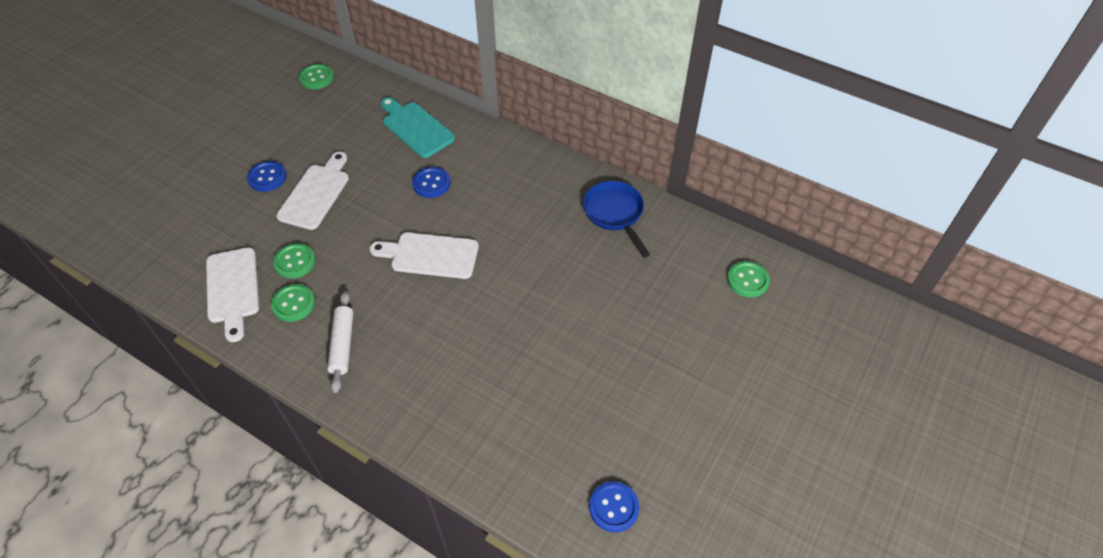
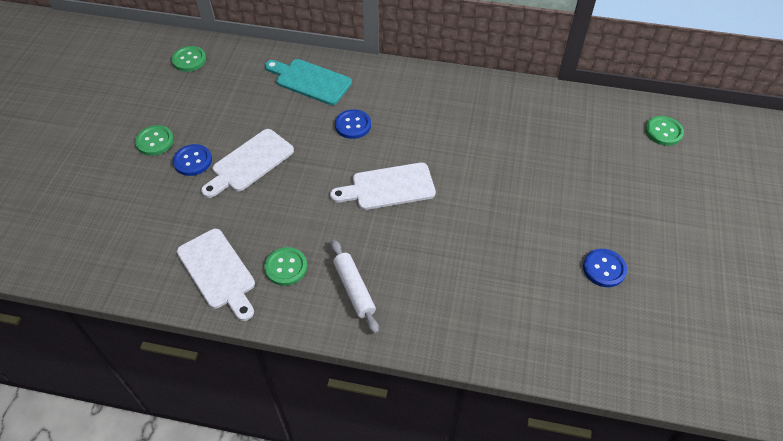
camera: 20 degrees left, 0 degrees up
green button [273,243,316,279] -> green button moved to [135,125,174,156]
white cutting board [276,151,349,230] -> white cutting board turned 135 degrees counterclockwise [201,129,294,198]
blue pan [583,181,650,258] -> none
blue button [589,481,639,532] -> blue button moved to [583,249,627,287]

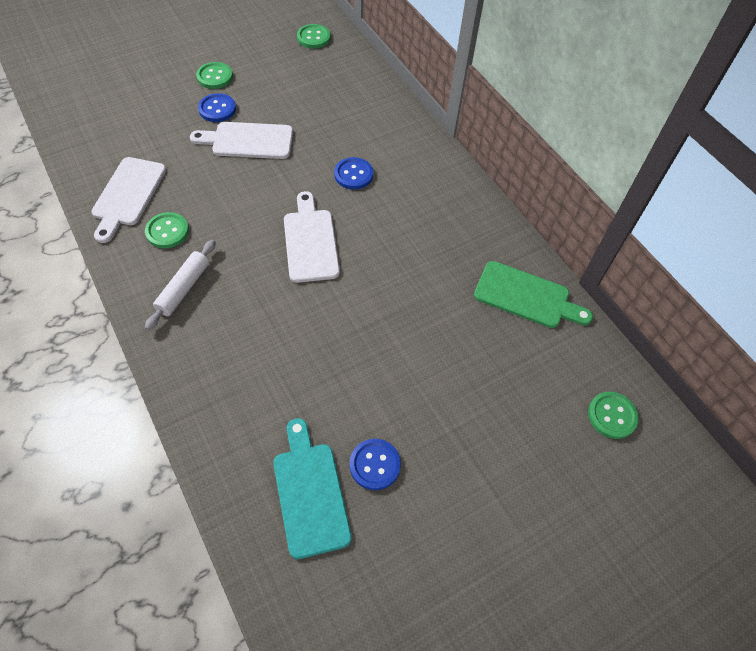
camera: 45 degrees right, 5 degrees up
turquoise cutting board [265,59,352,105] -> turquoise cutting board moved to [273,418,352,559]
white cutting board [330,163,436,210] -> white cutting board turned 45 degrees clockwise [284,191,340,283]
none -> green cutting board [474,261,593,328]

